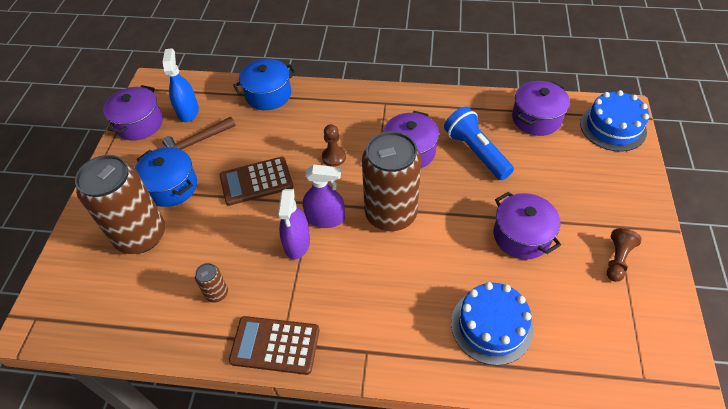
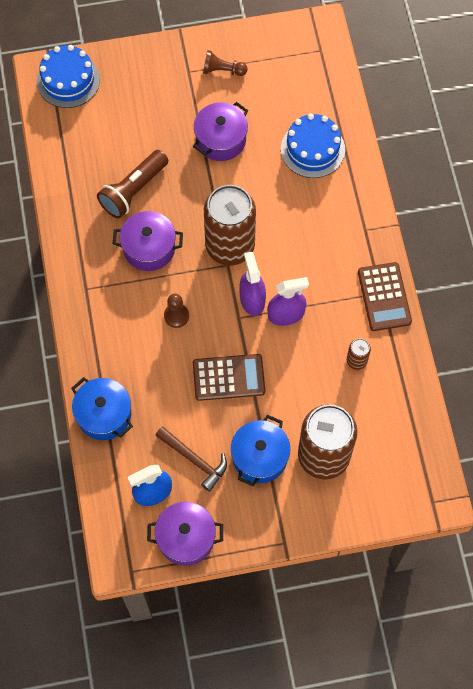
camera: 110 degrees left, 15 degrees up
brown calculator [220,157,293,206] -> brown calculator turned 60 degrees counterclockwise [193,354,265,401]
blue flashlight [444,106,514,180] -> brown flashlight [97,150,168,218]
purple pot [512,81,570,136] -> none

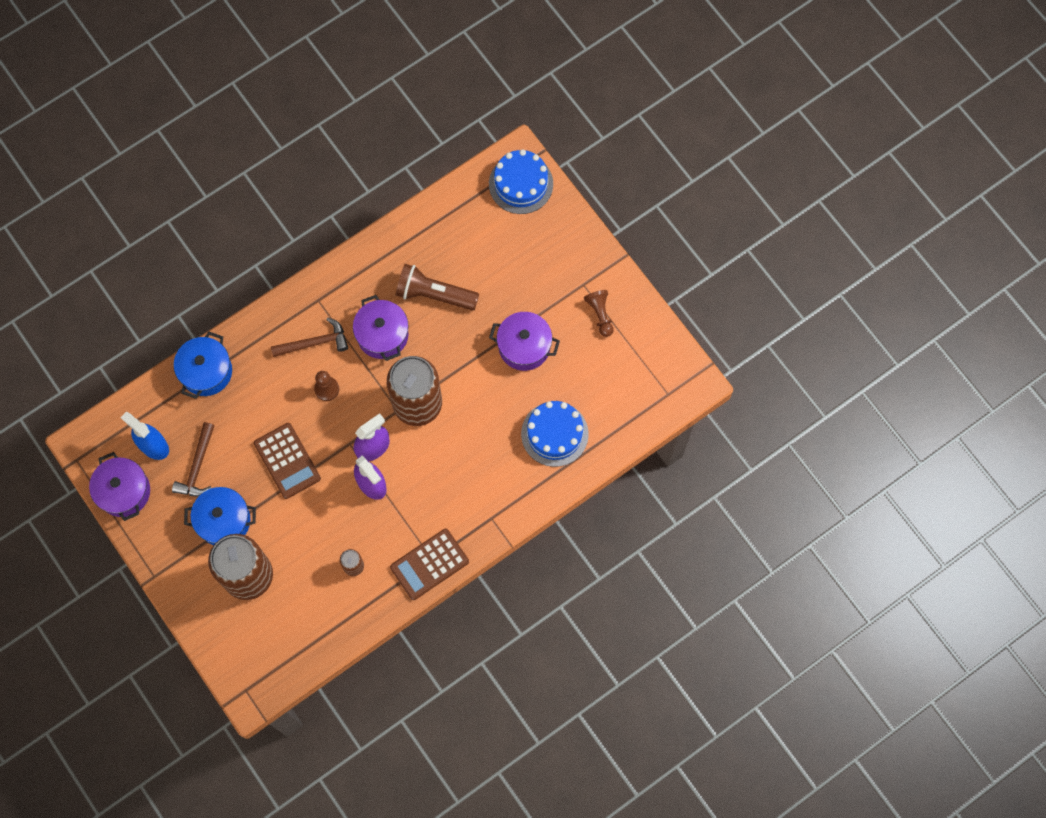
camera: 65 degrees right, 5 degrees up
none -> brown hammer [271,318,348,357]

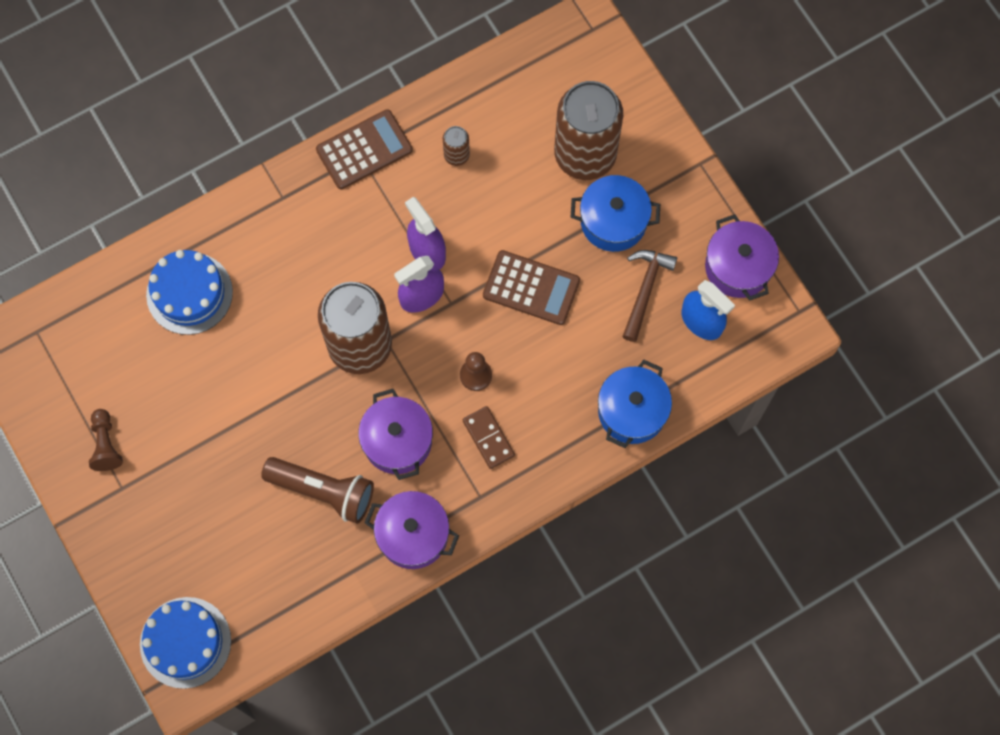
camera: 175 degrees left, 0 degrees up
brown calculator [254,423,321,499] -> brown calculator turned 135 degrees clockwise [483,250,580,325]
brown hammer [271,318,348,357] -> brown domino [463,406,515,469]
purple pot [489,312,560,371] -> purple pot moved to [364,491,459,569]

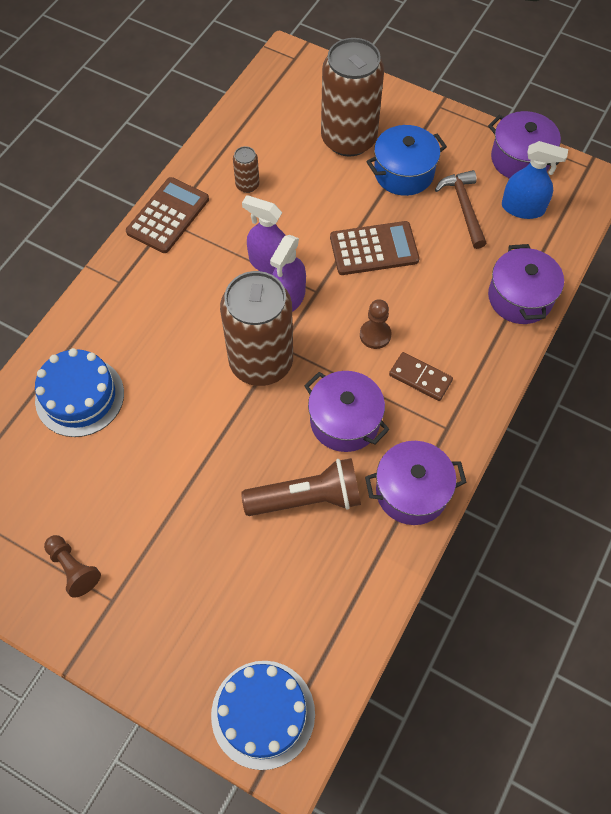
camera: 30 degrees left, 10 degrees down
blue pot [598,360,672,448] -> purple pot [488,244,564,324]

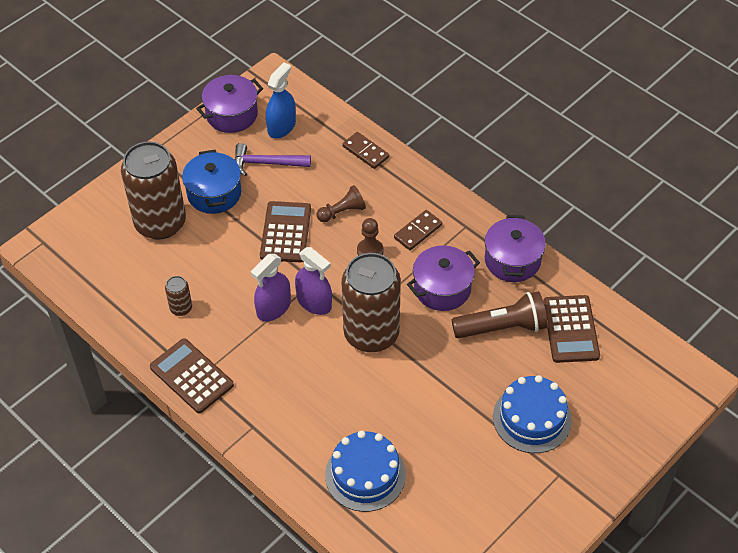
camera: 75 degrees left, 10 degrees down
brown pawn [44,535,101,598] -> brown pawn moved to [316,185,366,222]
blue cake [211,661,315,770] -> blue cake moved to [493,375,572,453]
brown flashlight [241,458,361,516] -> brown flashlight turned 75 degrees clockwise [452,291,547,338]
brown hammer [435,170,487,249] -> purple hammer [235,143,311,176]
purple pot [488,244,564,324] -> brown domino [342,132,389,169]
none -> brown calculator [543,295,600,363]

